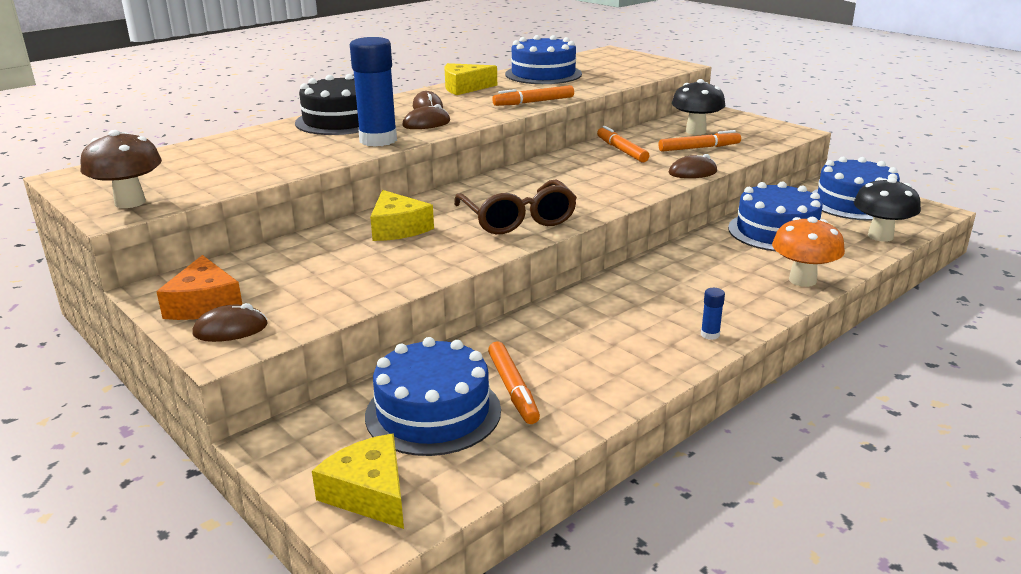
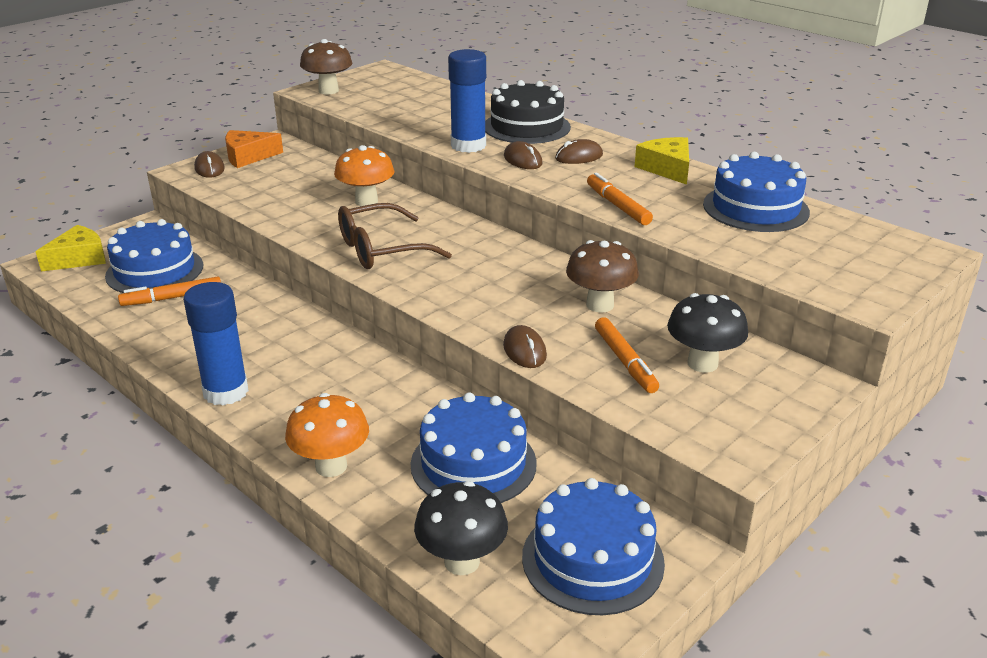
camera: 85 degrees right, 5 degrees up
yellow cheese [370,190,434,241] -> orange mushroom [334,145,395,206]
orange marker [597,126,649,162] -> brown mushroom [566,240,639,312]
blue glue stick [701,288,725,340] -> blue glue stick [183,282,249,405], size x2.44

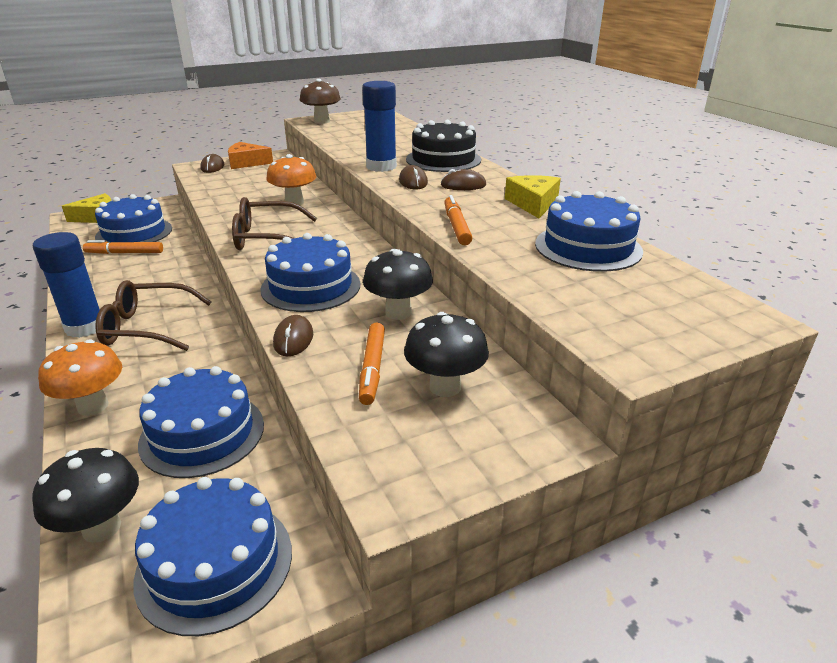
camera: 20 degrees right, 0 degrees up
brown mushroom [566,240,639,312] -> black mushroom [363,249,433,320]
none -> brown glasses [95,280,211,351]
none -> blue cake [260,233,360,312]

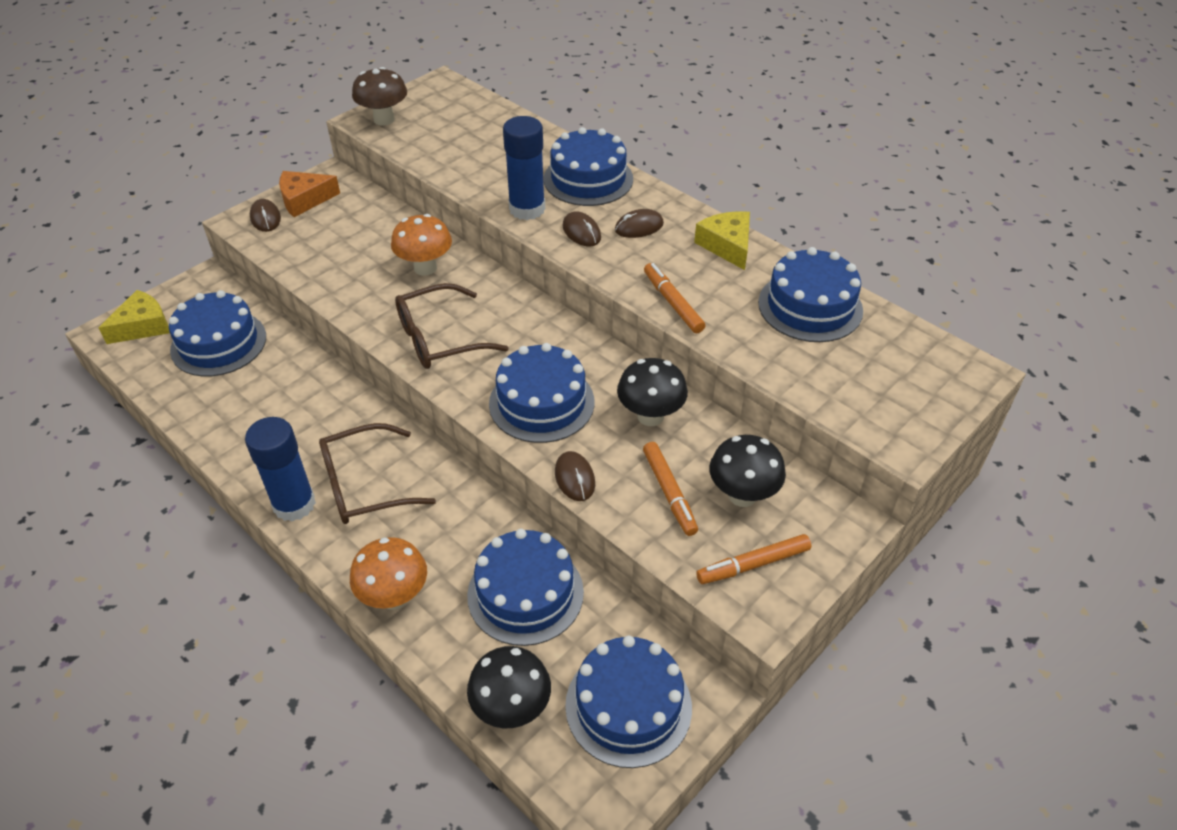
camera: 20 degrees left, 15 degrees up
orange marker [83,240,163,254] -> orange marker moved to [696,534,811,584]
black cake [406,120,481,172] -> blue cake [544,127,633,206]

